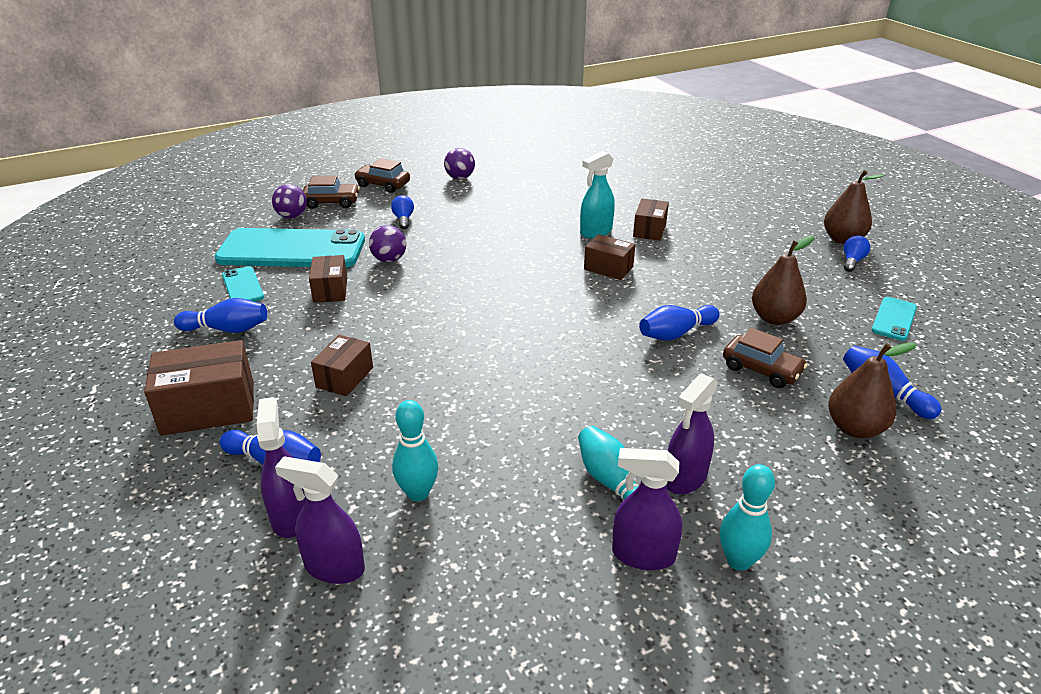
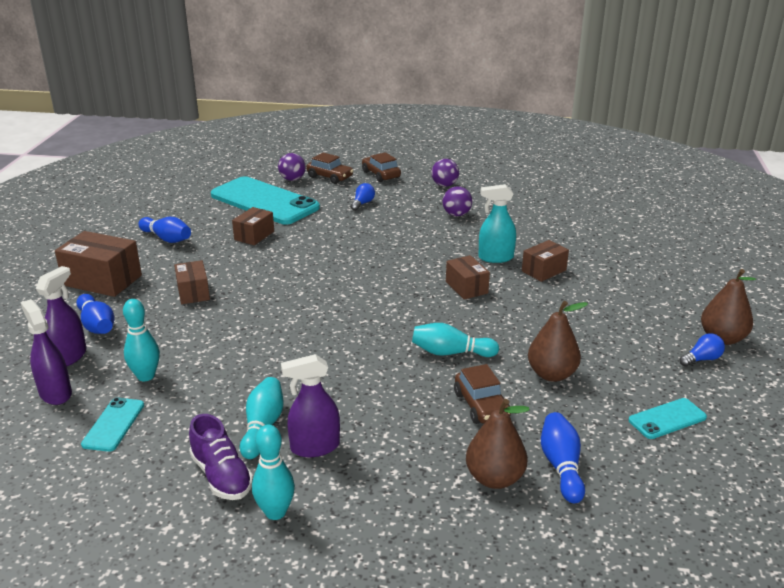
camera: 35 degrees right, 5 degrees down
turquoise phone [222,266,264,302] -> turquoise phone moved to [81,397,144,452]
brown box [311,335,373,396] -> brown box turned 75 degrees counterclockwise [174,260,210,304]
purple ball [369,225,406,263] -> purple ball moved to [443,186,472,216]
purple spray bottle [612,448,682,570] -> purple shoe [189,414,253,500]
blue bowling pin [639,305,719,341] -> turquoise bowling pin [412,323,499,357]

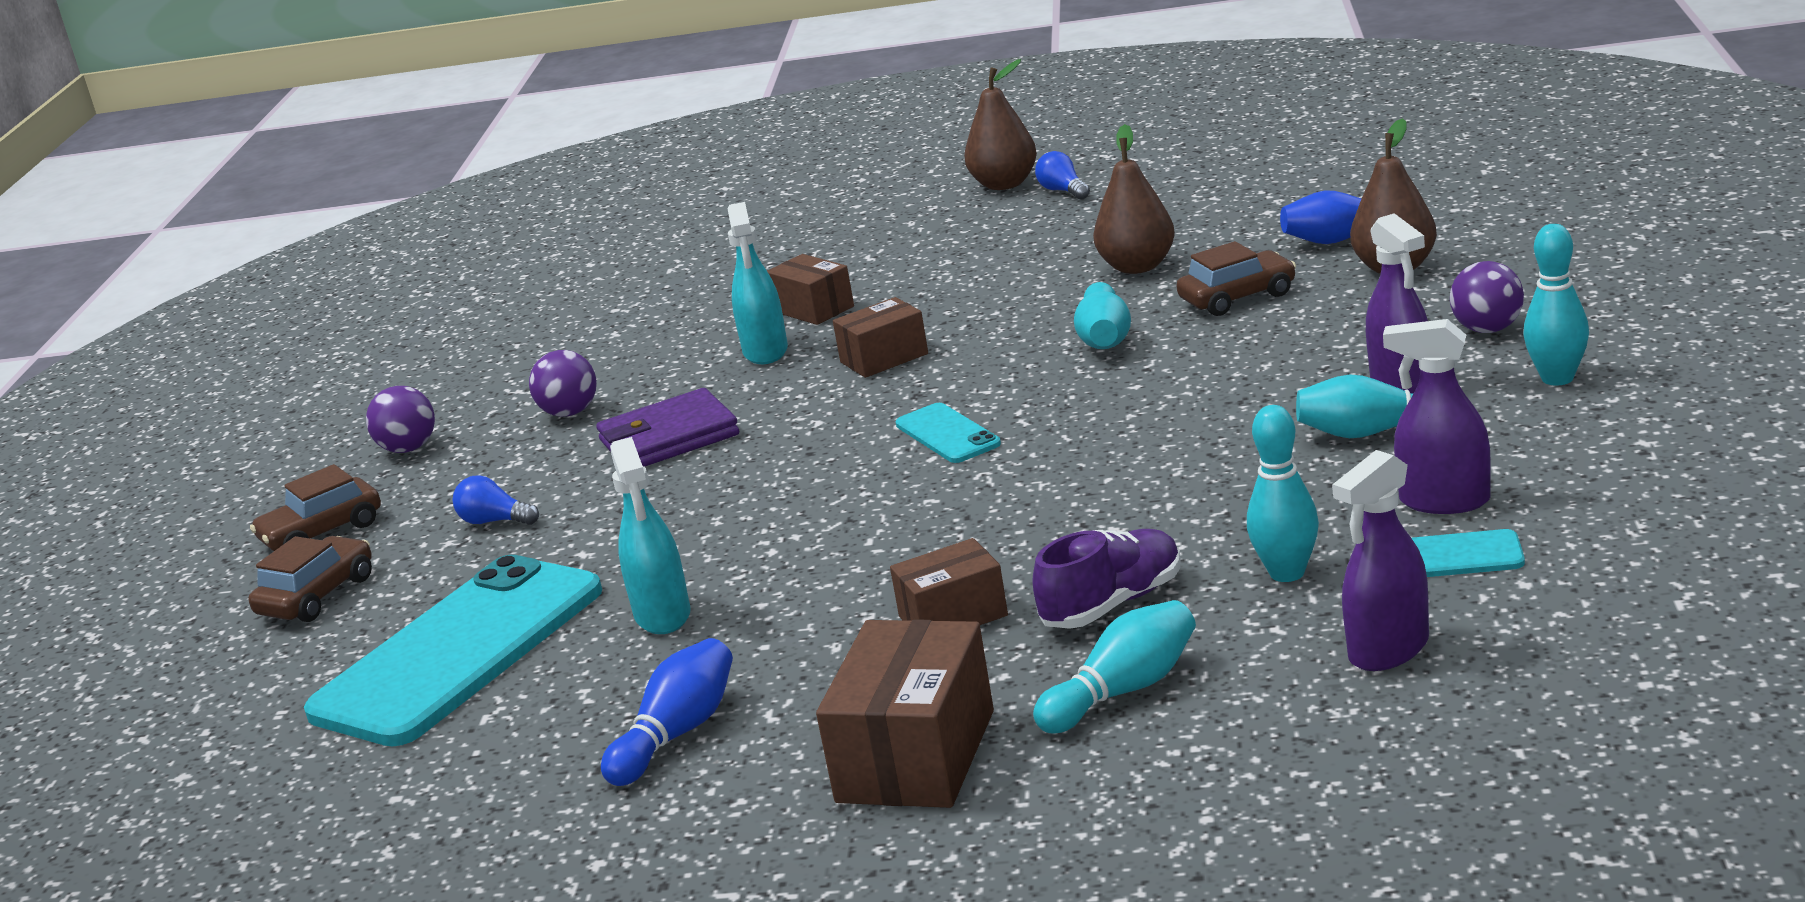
camera: 90 degrees left, 5 degrees down
purple spray bottle [36,266,87,366] -> purple spray bottle moved to [1383,319,1491,514]
blue bowling pin [76,294,114,334] -> turquoise bowling pin [1033,600,1196,733]
purple shoe [189,414,253,500] -> purple shoe moved to [1033,529,1181,629]
brown box [232,207,274,245] -> turquoise spray bottle [610,437,691,634]
purple ball [278,153,306,181] -> purple ball moved to [1450,261,1524,333]
turquoise phone [629,398,707,439] -> turquoise phone moved to [896,403,1001,463]
none -> purple wallet [596,388,739,467]

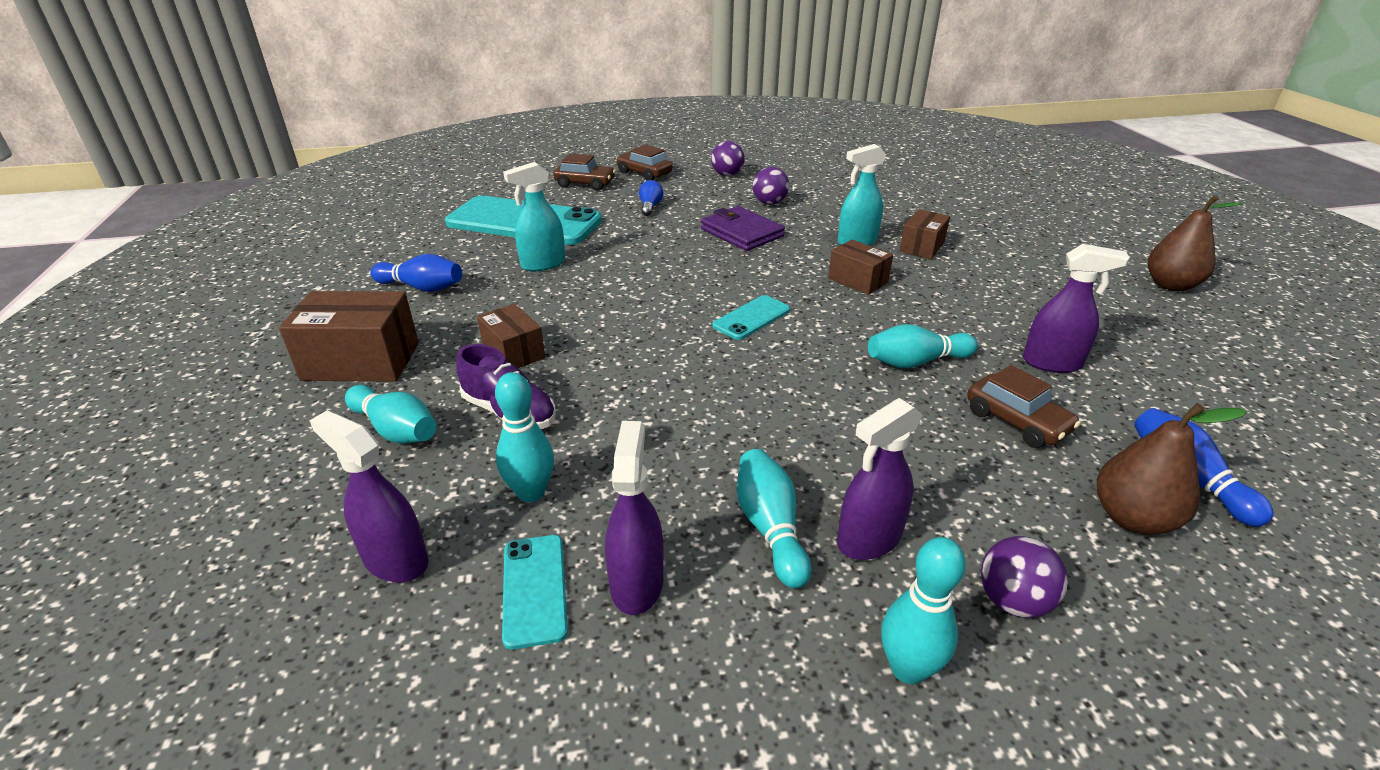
camera: 70 degrees right, 10 degrees up
blue light bulb [1035,151,1090,199] -> none
brown pear [1093,124,1175,274] -> purple spray bottle [1023,244,1130,373]

